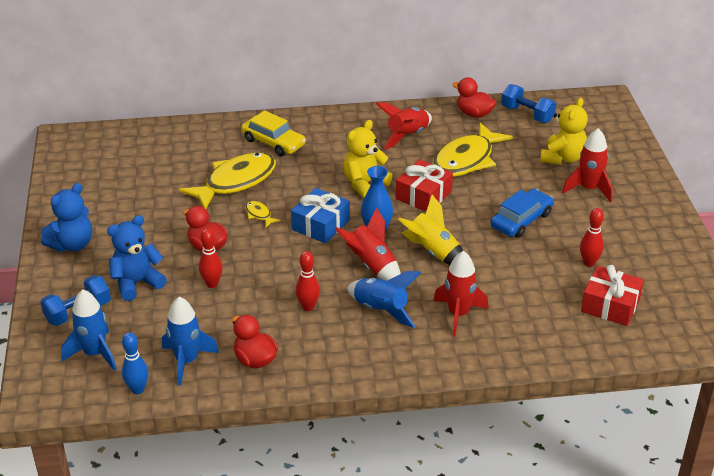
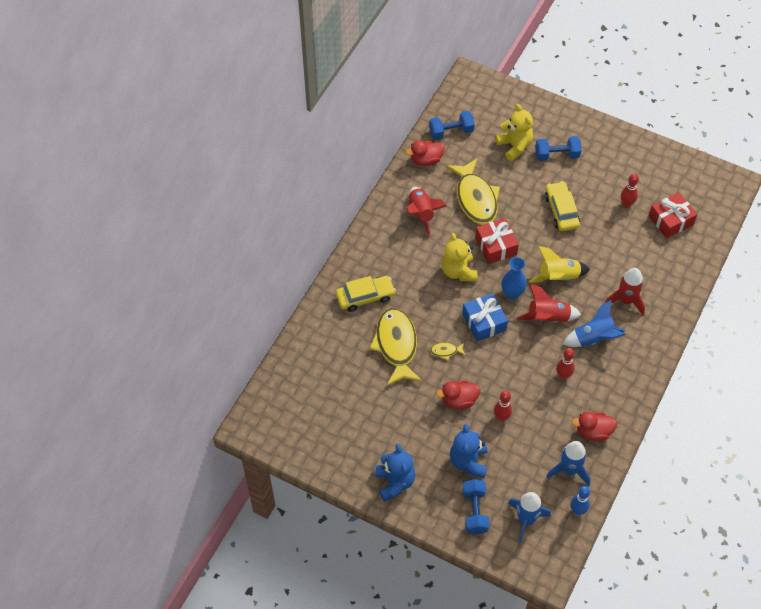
camera: 55 degrees left, 20 degrees up
blue car [490,188,554,238] -> yellow car [545,181,580,231]
red rocket [562,128,613,202] -> blue dumbbell [535,136,582,161]

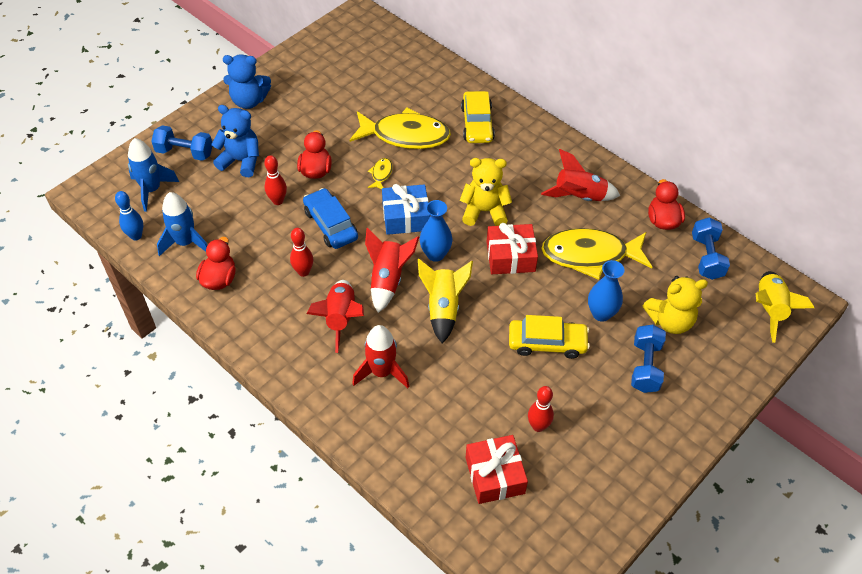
camera: 105 degrees right, 5 degrees down
blue rocket [563,300,625,347] -> red rocket [307,280,364,353]
none -> blue car [303,188,358,249]
none -> blue vase [588,260,625,322]
none -> yellow rocket [756,271,814,343]

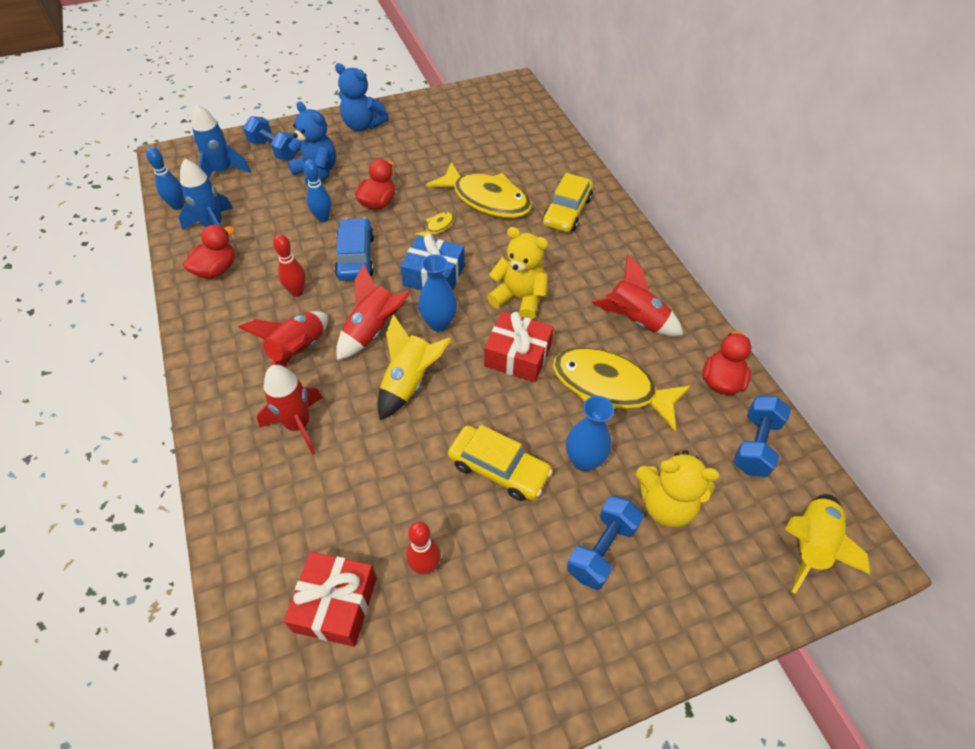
camera: 25 degrees right, 0 degrees up
red bowling pin [264,155,287,205] -> blue bowling pin [303,160,331,222]

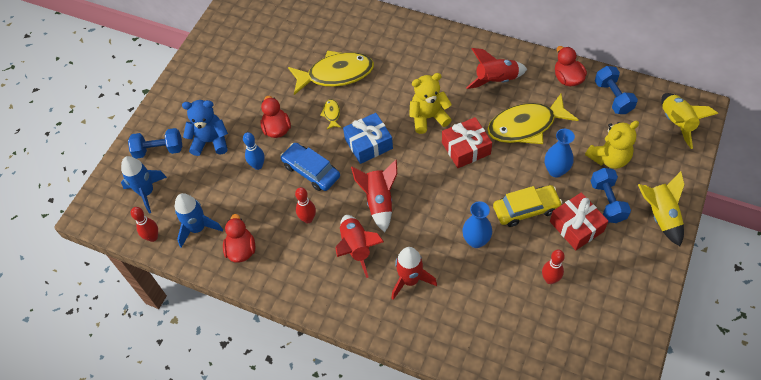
camera: 40 degrees left, 5 degrees up
blue bowling pin [146,147,184,210] -> red bowling pin [131,207,158,242]
red gift [284,552,377,647] -> red gift moved to [550,192,608,250]
blue teddy bear [335,63,389,131] -> none
yellow rocket [377,314,451,420] -> yellow rocket moved to [638,171,684,246]
blue vase [418,254,457,332] -> blue vase moved to [462,201,492,248]
yellow car [543,173,593,232] -> none

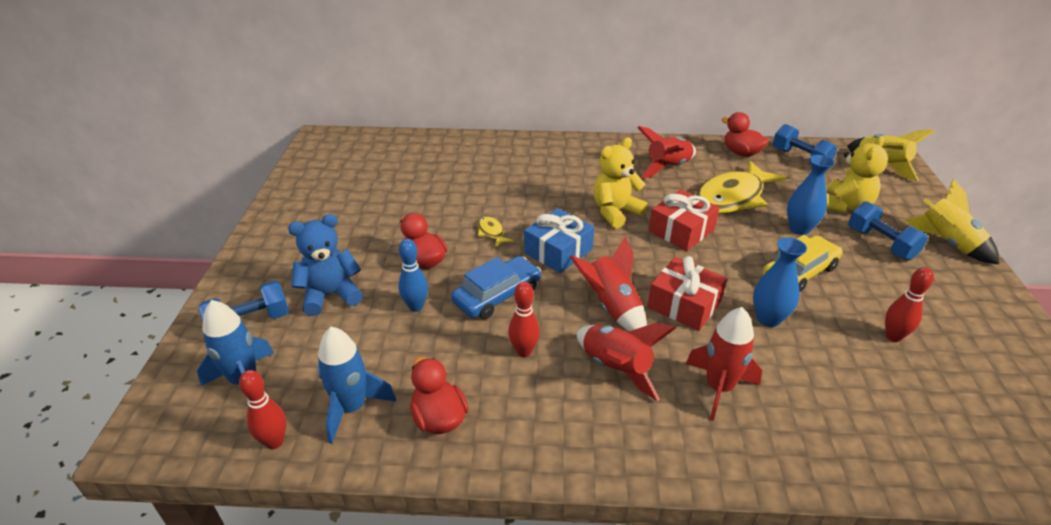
camera: 25 degrees left, 20 degrees down
blue car [280,143,340,191] -> blue car turned 120 degrees clockwise [451,256,541,319]
yellow fish [288,50,374,95] -> none
red gift [550,192,608,250] -> red gift moved to [647,256,727,331]

